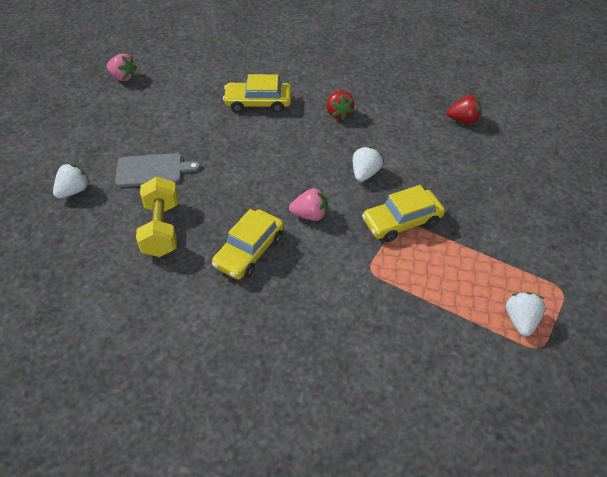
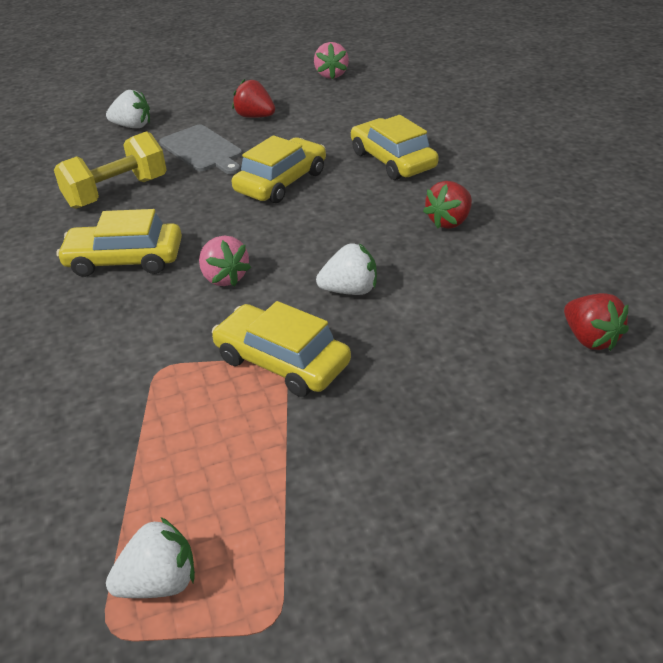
camera: 60 degrees right, 10 degrees down
none -> red strawberry [232,79,275,118]
none -> yellow car [232,135,326,203]

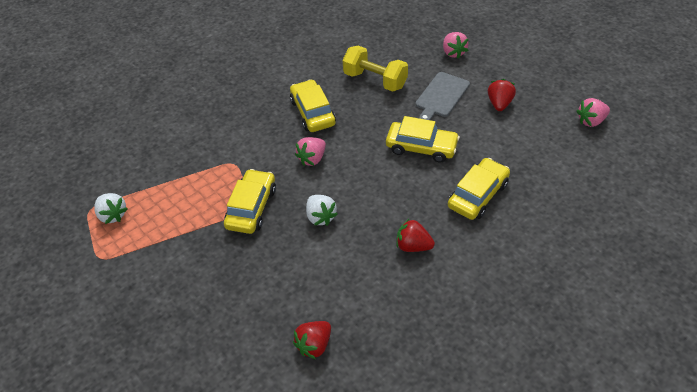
camera: 70 degrees right, 10 degrees up
white strawberry [106,90,150,128] -> pink strawberry [443,32,469,59]

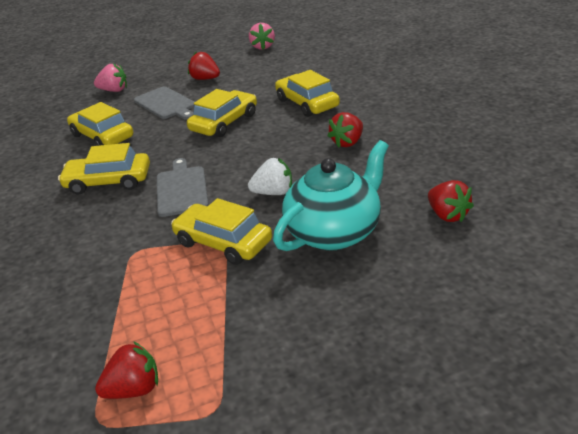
camera: 70 degrees left, 15 degrees down
white strawberry [95,193,128,224] -> red strawberry [95,341,158,399]
pink strawberry [295,137,326,166] -> grey cutting board [157,158,209,217]
yellow dumbbell [343,46,408,92] -> yellow car [67,102,133,146]
none -> turquoise teapot [273,140,389,251]

